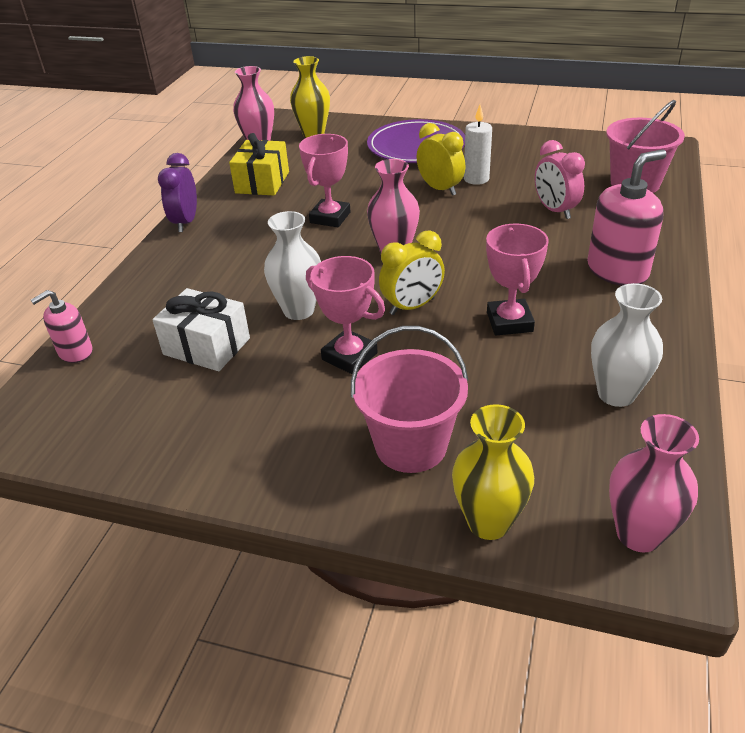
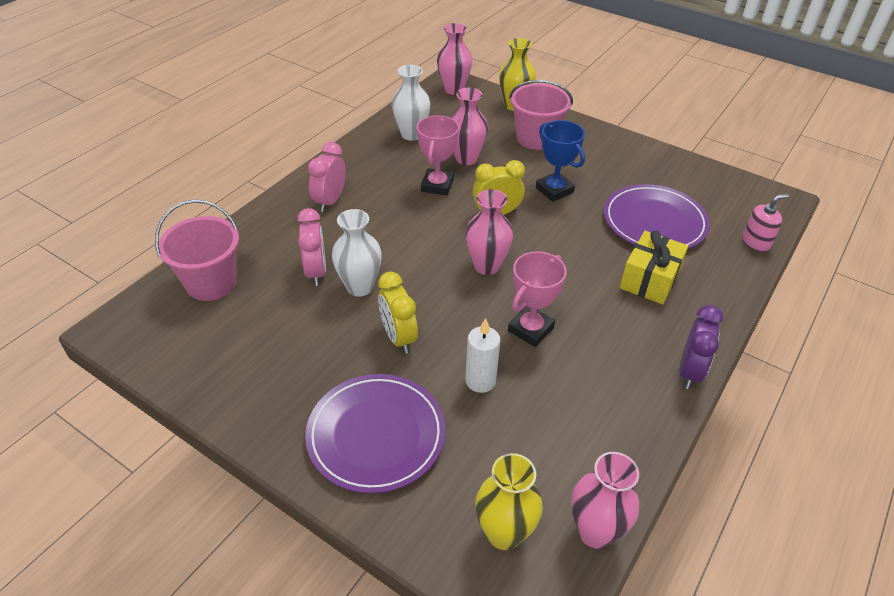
camera: 165 degrees left, 5 degrees up
white gift [152,288,250,371] -> purple plate [604,184,710,249]
yellow gift [229,133,289,195] -> yellow gift moved to [620,231,688,305]
white vase [264,211,321,320] -> white vase moved to [332,209,382,297]
pink trophy [306,256,385,374] -> blue trophy [536,120,585,202]
white candle [464,105,492,185] -> white candle moved to [465,318,501,393]
pink soap dispenser [587,149,667,286] -> pink clock [308,142,346,212]
none -> pink vase [451,88,488,165]

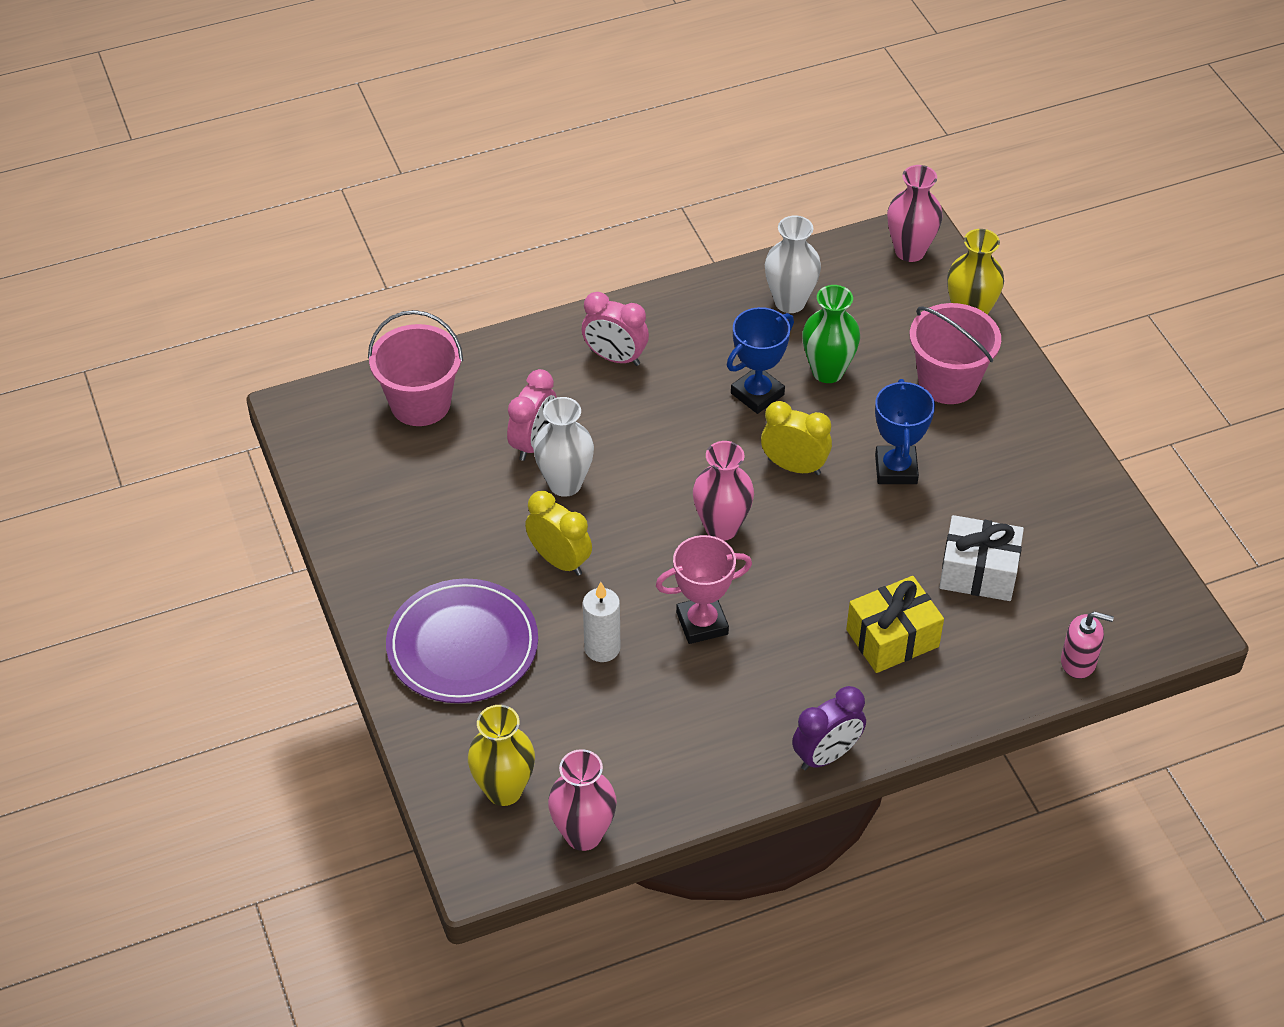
camera: 35 degrees right, 5 degrees up
pink clock [308,142,346,212] -> pink clock turned 120 degrees counterclockwise [582,292,649,366]
yellow clock [378,272,418,354] -> yellow clock turned 120 degrees clockwise [525,491,592,576]
pink trophy [417,115,459,196] -> blue trophy [727,307,794,414]
pink vase [451,88,488,165] -> green vase [802,285,860,383]
purple plate [604,184,710,249] -> white gift [939,515,1024,601]

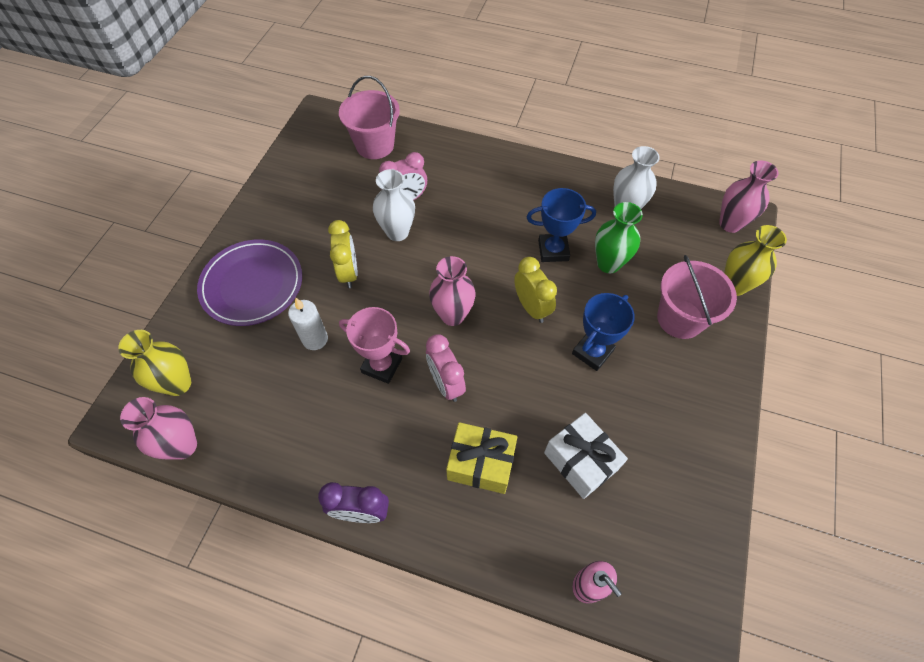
camera: 40 degrees right, 10 degrees up
pink clock [582,292,649,366] -> pink clock moved to [426,334,466,402]

